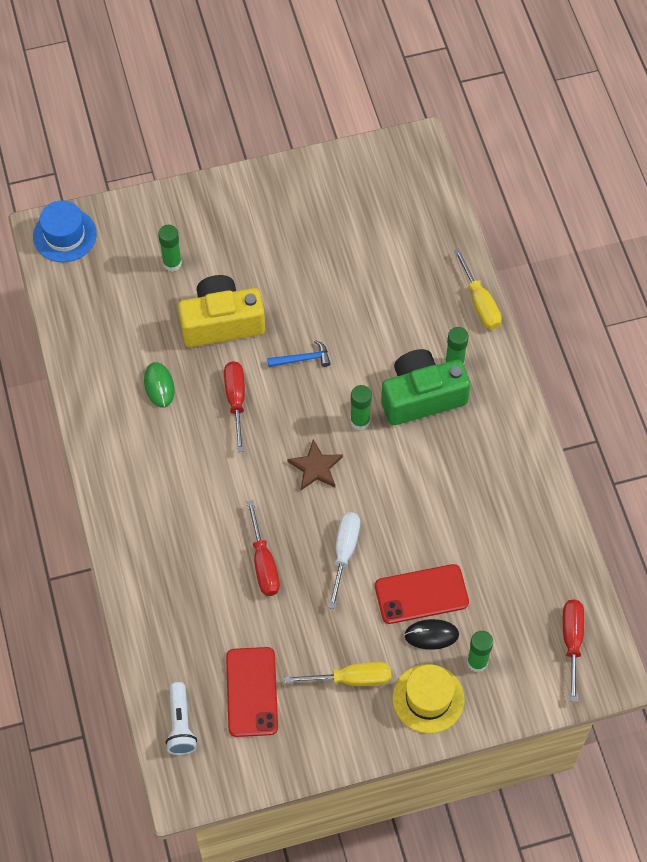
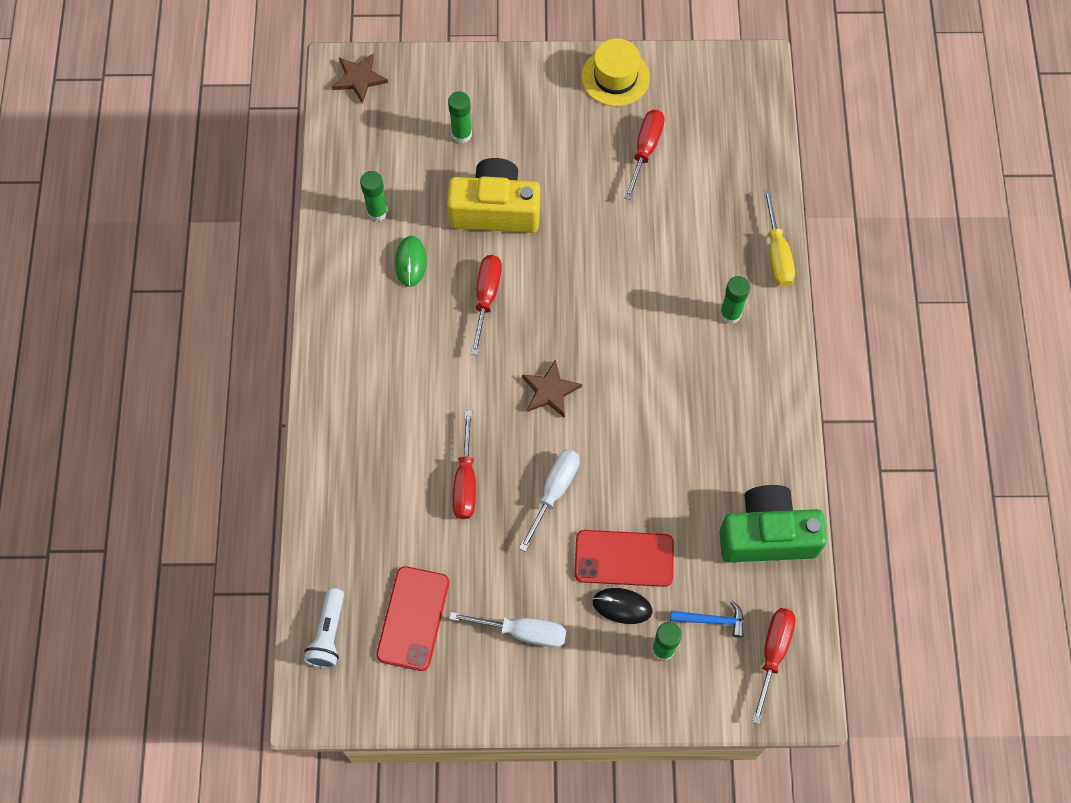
camera: 15 degrees right, 5 degrees up
blue hat [33,200,97,262] -> brown star [332,54,388,104]
blue hammer [267,340,331,367] -> blue hammer moved to [670,601,744,638]
yellow screwdriver [285,662,391,686] -> white screwdriver [449,612,567,648]
green glue stick [350,385,372,430] -> green glue stick moved to [360,171,388,221]
green camera [381,349,471,426] -> green camera moved to [719,485,827,562]
yellow hat [392,664,465,733] -> yellow hat moved to [582,39,650,106]
none -> red screwdriver [624,110,665,200]

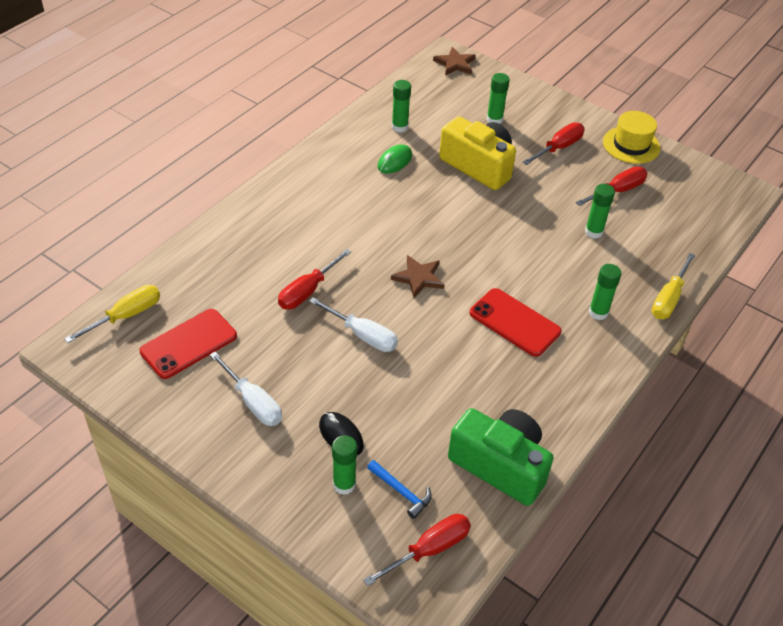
camera: 35 degrees right, 20 degrees down
white flashlight [304,588,344,668] -> yellow screwdriver [65,285,160,343]
red screwdriver [471,255,502,355] -> red screwdriver moved to [523,123,585,165]
white screwdriver [519,449,580,552] -> white screwdriver turned 60 degrees clockwise [309,297,398,352]
red phone [574,530,674,587] -> red phone moved to [469,288,562,357]
none -> green glue stick [585,184,615,239]

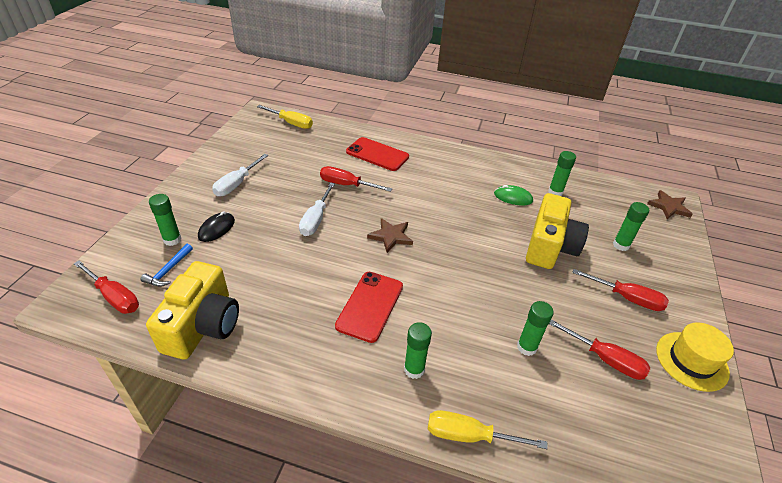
camera: 70 degrees right, 5 degrees down
red phone [140,309,237,379] -> red phone moved to [346,137,409,171]
green camera [448,408,553,506] -> yellow camera [146,261,239,359]

